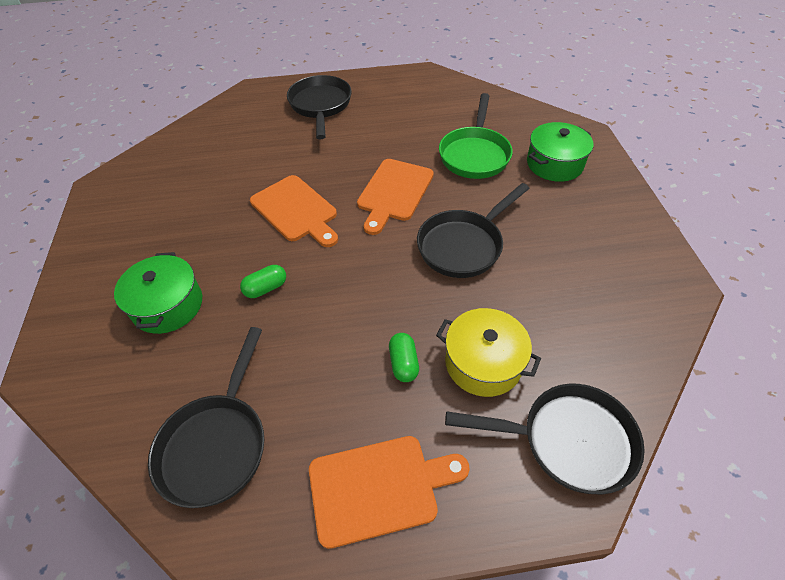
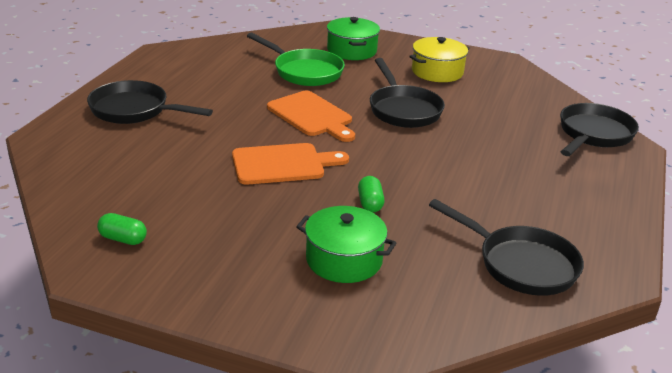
camera: 65 degrees left, 20 degrees down
orange cutting board [309,436,470,549] -> none
green capsule [389,333,419,382] -> green capsule moved to [97,213,147,245]
yellow pot [436,308,541,397] -> yellow pot moved to [409,37,470,82]

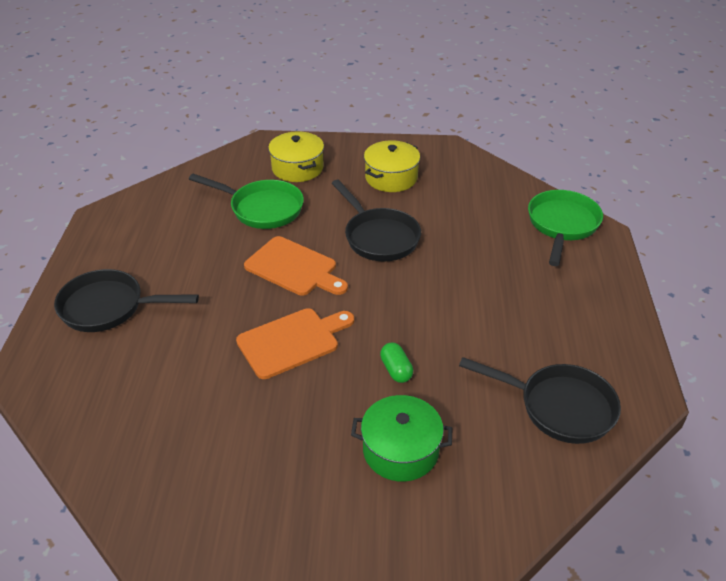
camera: 15 degrees left, 10 degrees up
green capsule [97,213,147,245] -> none
green pot [327,17,380,60] -> yellow pot [268,131,324,182]
black pan [560,103,639,156] -> green pan [528,190,603,266]

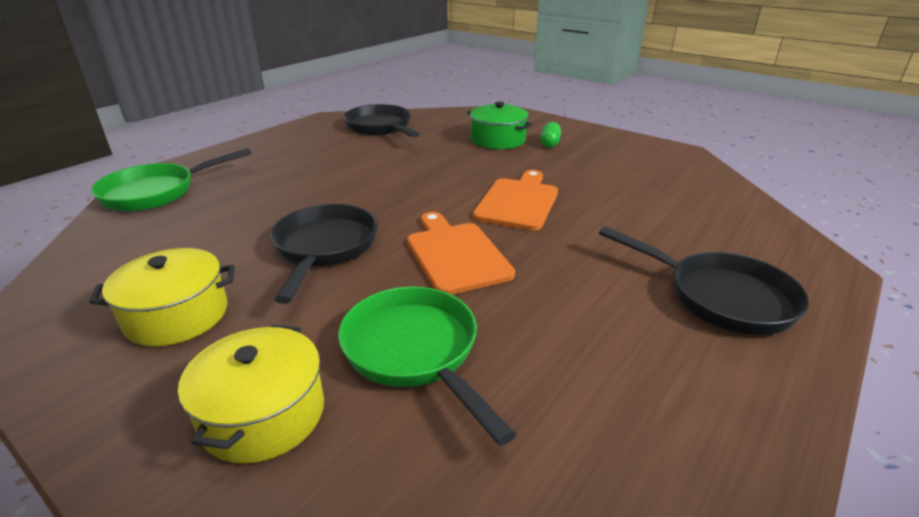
camera: 145 degrees left, 10 degrees down
orange cutting board [236,308,354,379] -> orange cutting board turned 105 degrees clockwise [473,170,558,231]
green capsule [380,343,413,383] -> green capsule moved to [540,122,561,148]

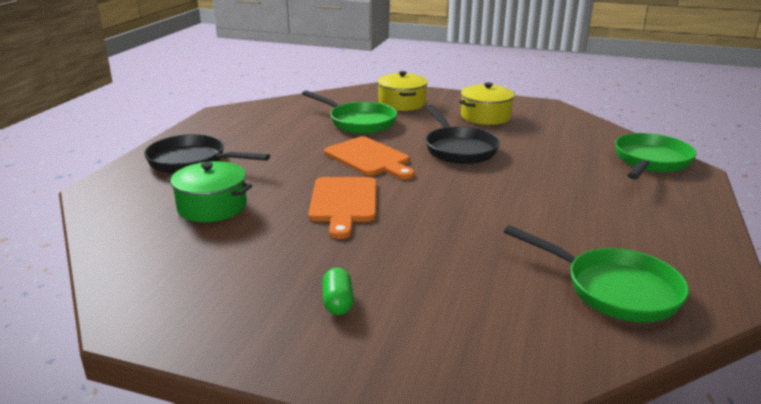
camera: 160 degrees right, 5 degrees down
black pan [343,104,420,138] -> green pan [504,225,689,322]
green pot [467,102,533,149] -> green pot moved to [167,161,252,222]

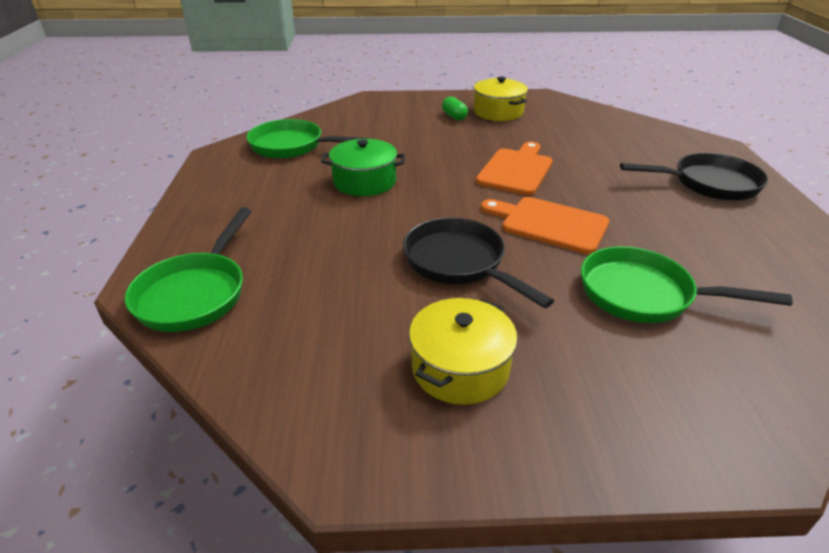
camera: 160 degrees right, 10 degrees up
green pot [167,161,252,222] -> green pot moved to [321,139,405,196]
orange cutting board [309,177,377,239] -> orange cutting board turned 45 degrees clockwise [476,141,553,195]
yellow pot [377,71,428,111] -> yellow pot moved to [474,77,528,121]

